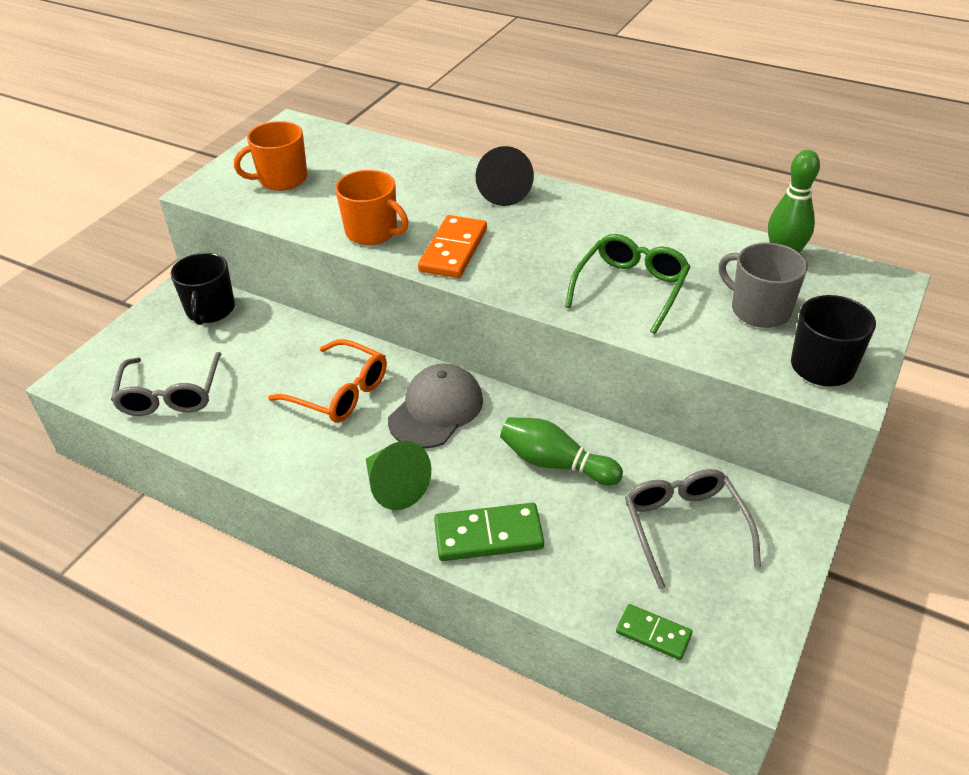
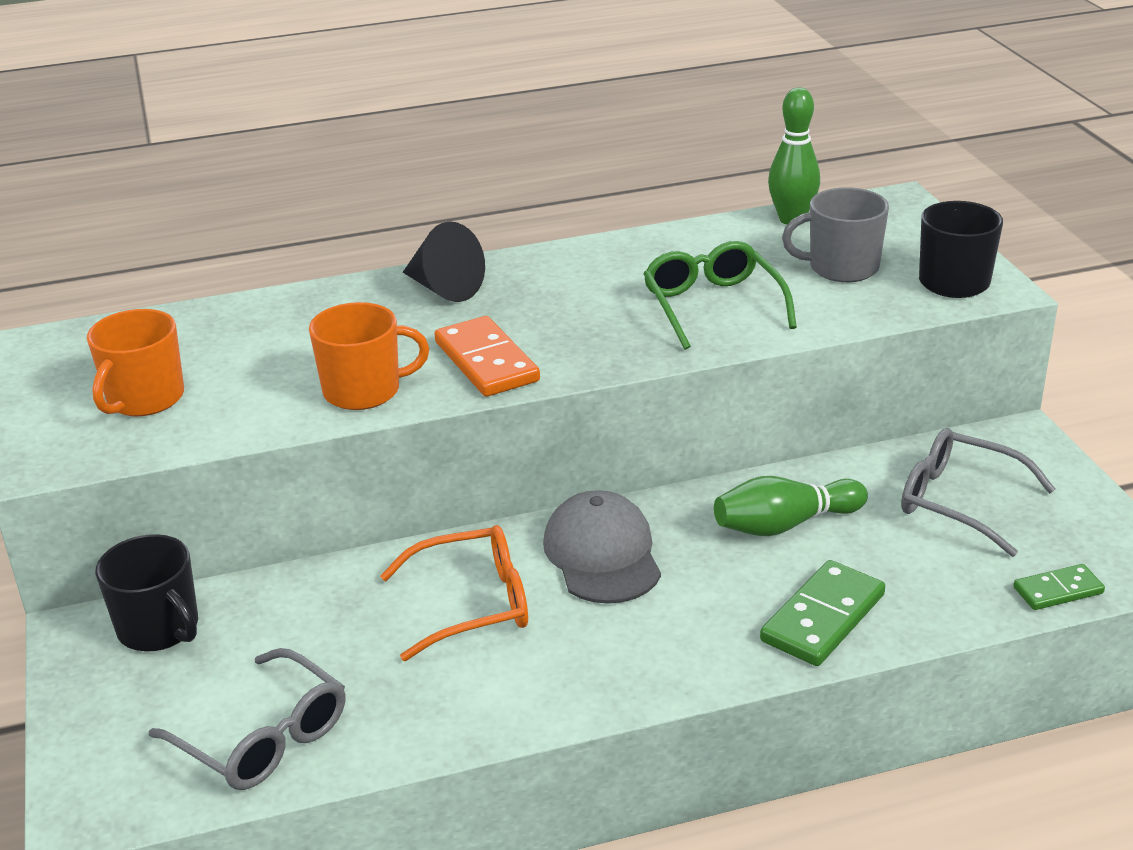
camera: 45 degrees left, 10 degrees down
green cone [366,441,431,510] -> none

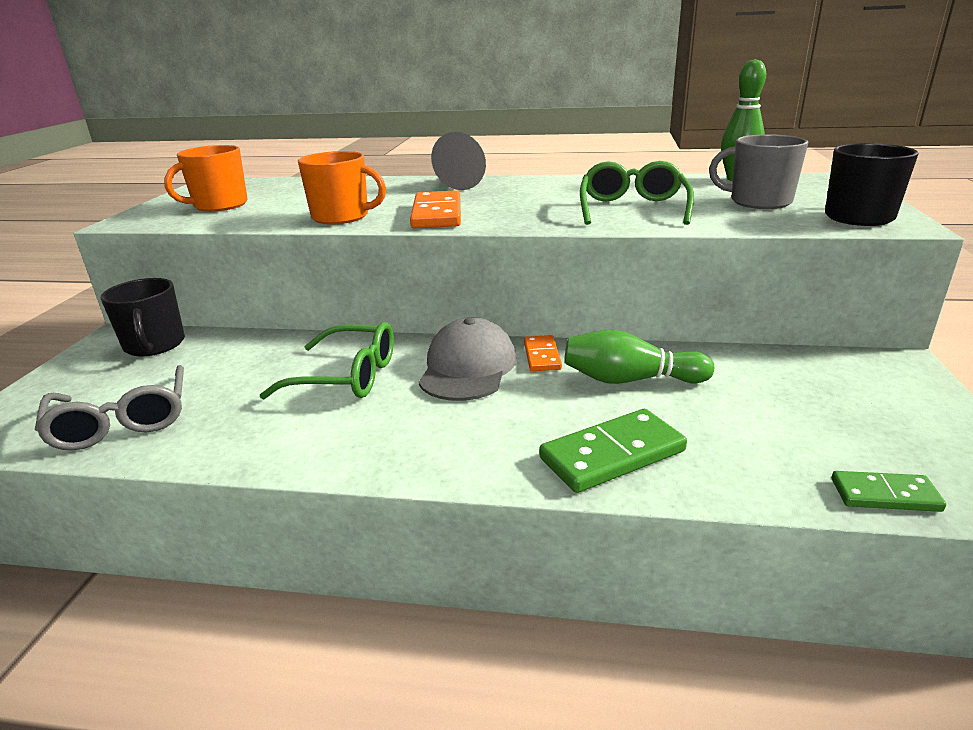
camera: 25 degrees right, 5 degrees down
orange glasses [380,525,528,661] -> green glasses [260,322,394,399]
grey glasses [901,428,1055,557] -> none
none -> orange domino [524,335,562,371]

